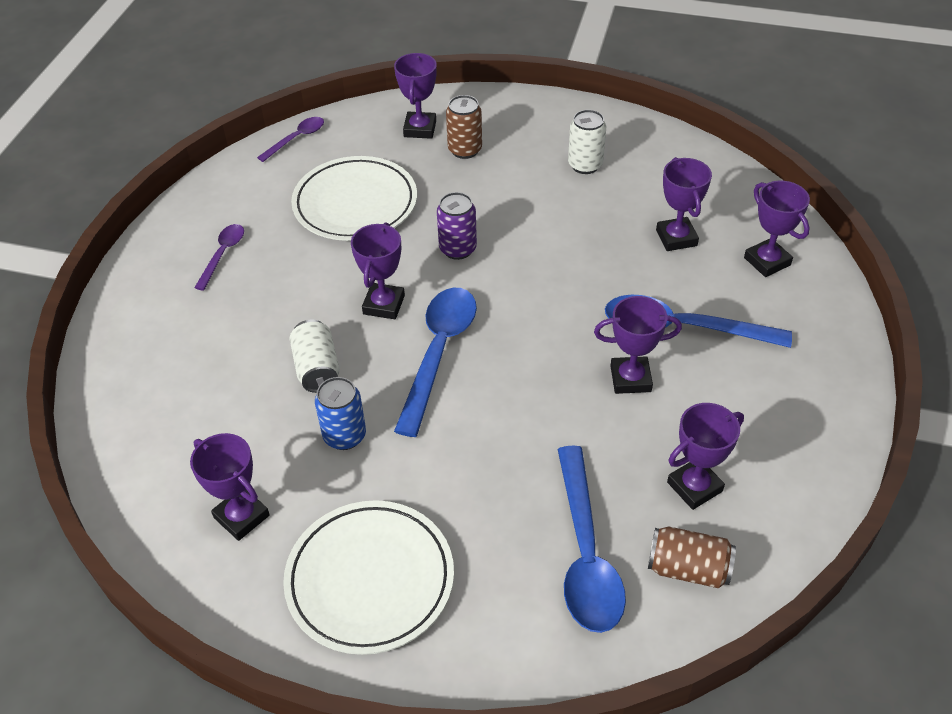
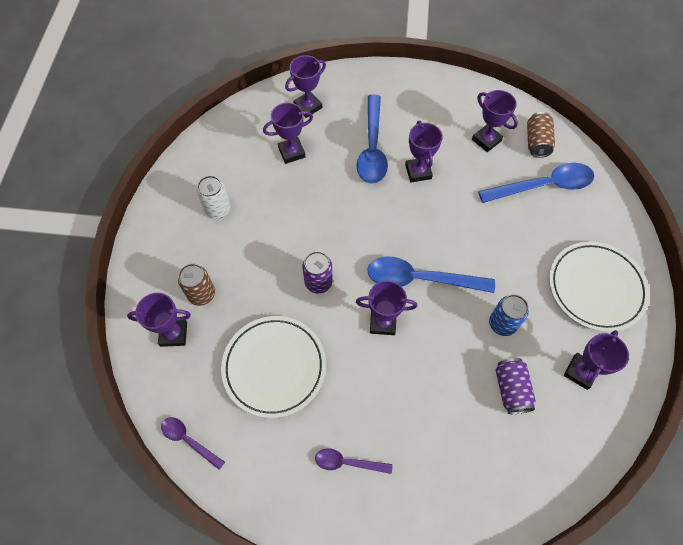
camera: 100 degrees left, 15 degrees up
white can [290,320,340,393] -> none
none -> purple can [496,358,536,414]

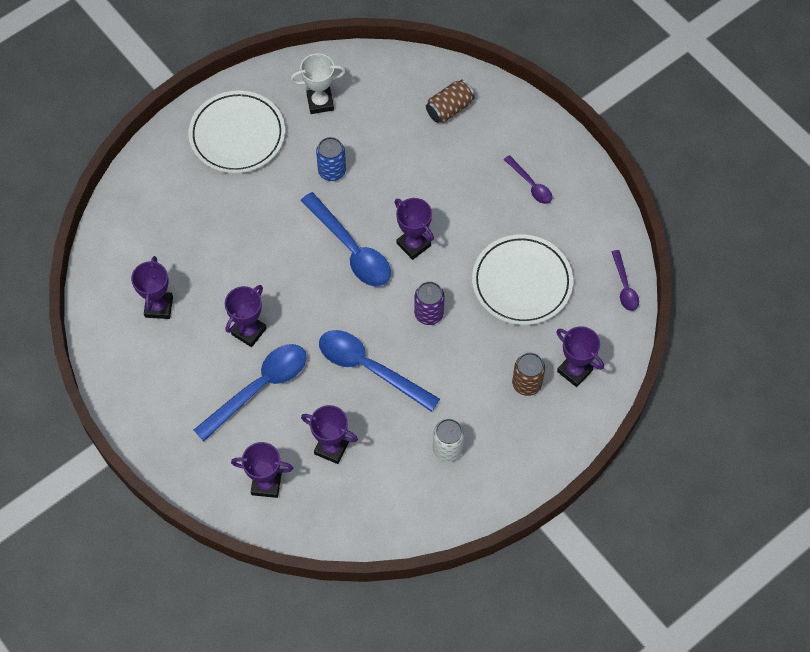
camera: 135 degrees left, 0 degrees up
blue spoon [478,163,594,203] -> blue spoon moved to [319,330,440,412]
purple can [496,358,536,414] -> none
brown can [527,112,555,158] -> brown can moved to [426,80,475,123]
purple trophy [564,330,629,390] -> white trophy [290,53,346,114]

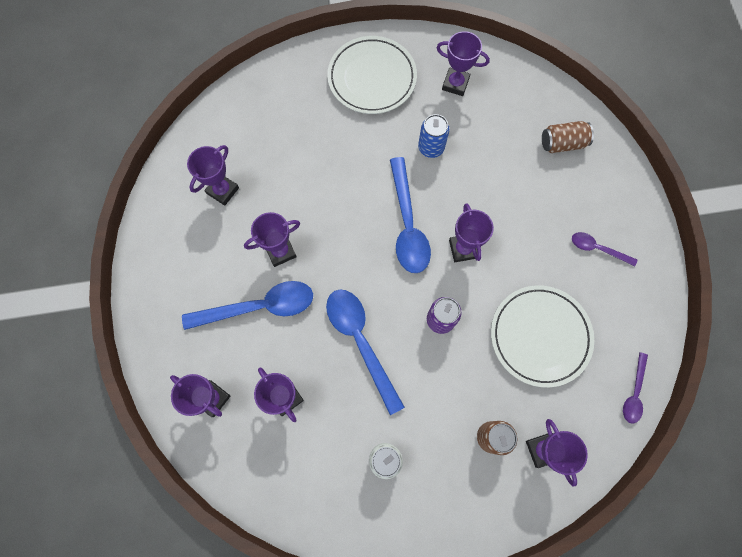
camera: 30 degrees right, 10 degrees up
white trophy [290,53,346,114] -> purple trophy [436,31,490,96]
purple spoon [504,155,552,204] -> purple spoon turned 120 degrees clockwise [572,232,637,266]

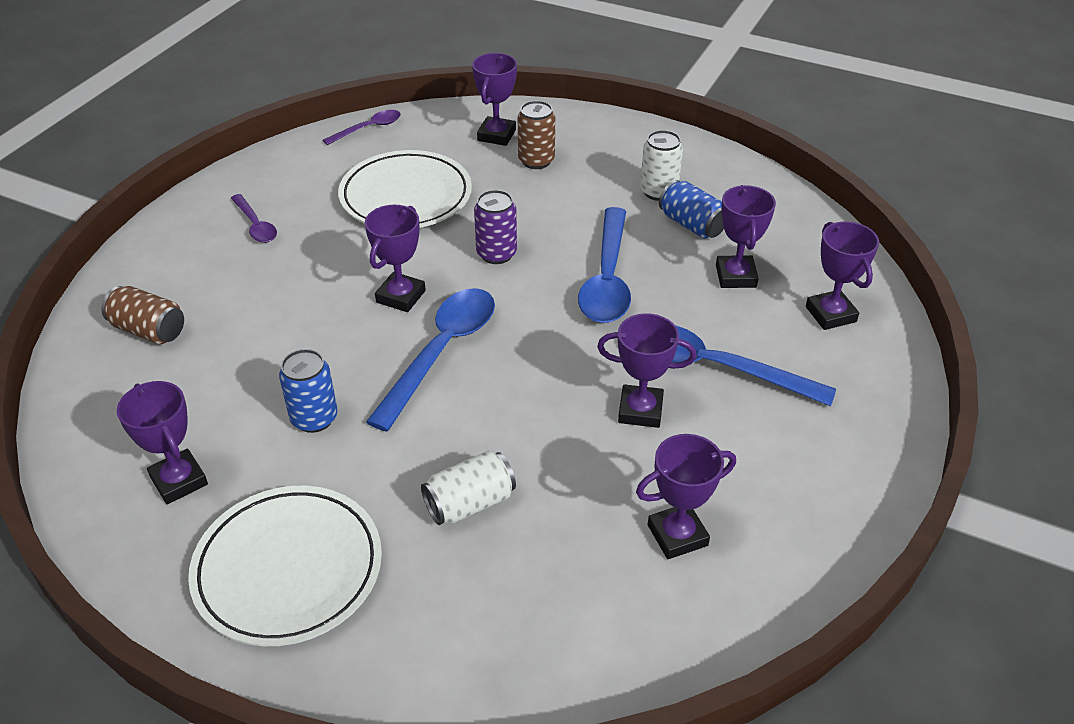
camera: 145 degrees left, 30 degrees down
none -> white can [421,450,516,525]
none -> blue can [659,180,724,238]

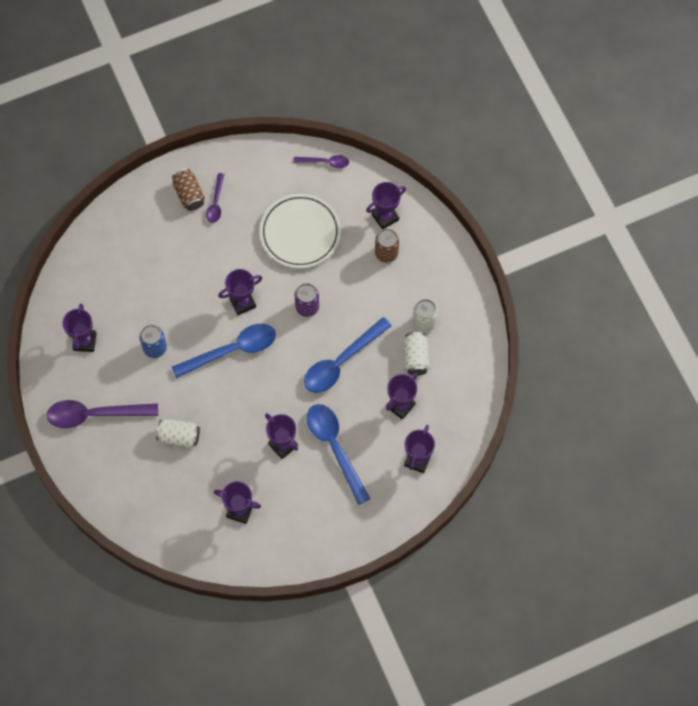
camera: 40 degrees right, 25 degrees up
brown can [101,286,184,344] -> brown can moved to [172,169,205,211]
white plate [188,486,382,646] -> purple spoon [46,400,158,428]
blue can [659,180,724,238] -> white can [404,332,429,375]

